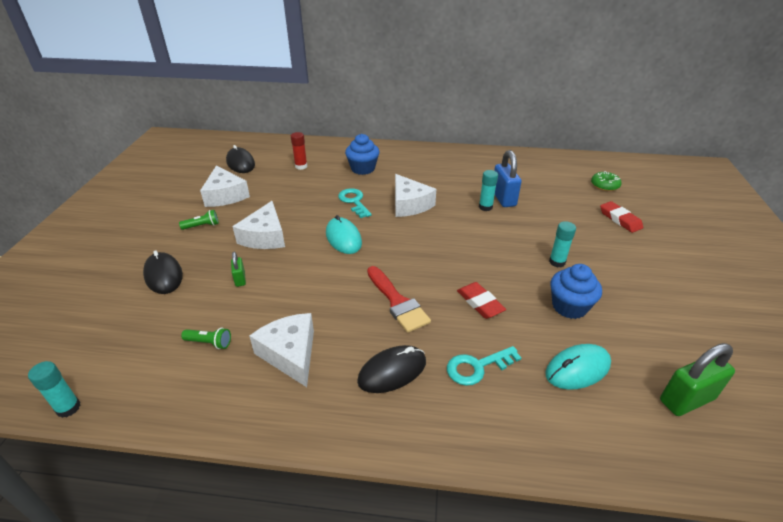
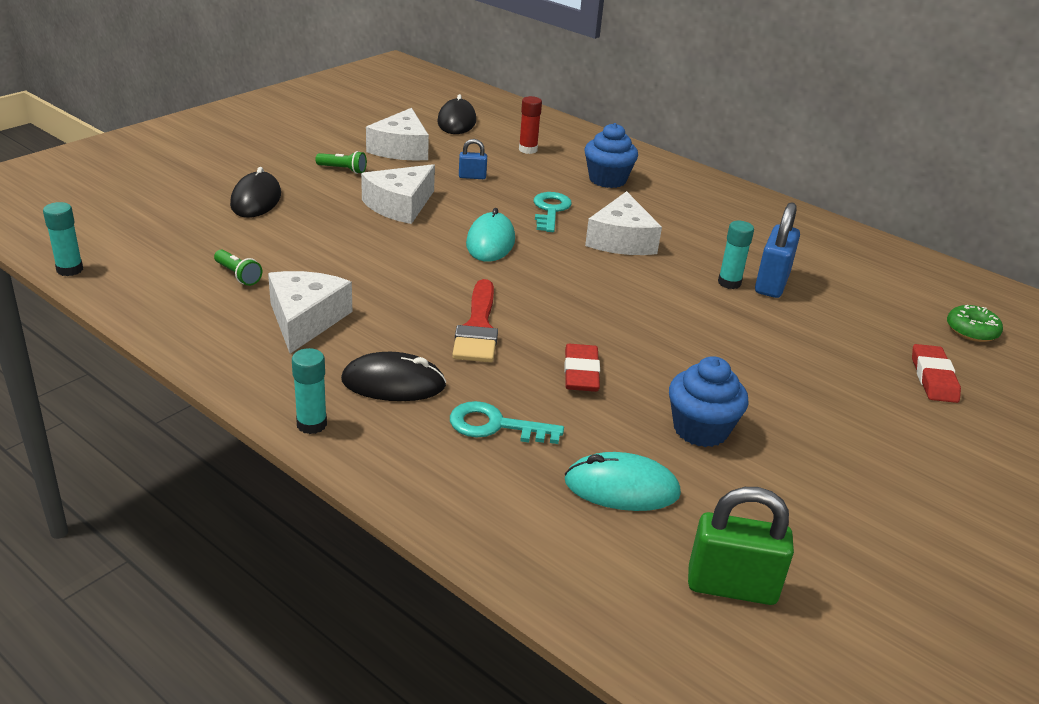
camera: 30 degrees right, 5 degrees down
green padlock [231,251,246,287] -> none
turquoise glue stick [549,221,576,267] -> turquoise glue stick moved to [292,348,327,434]
none -> blue padlock [459,139,487,179]

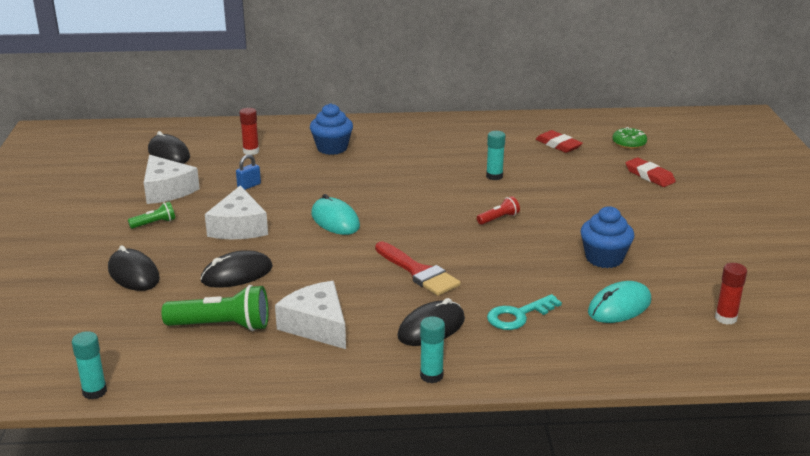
camera: 40 degrees left, 5 degrees down
green flashlight [214,250,262,286] -> green flashlight [162,285,269,331], size x1.93
turquoise key [534,192,572,232] -> none
red eraser [564,344,600,392] -> red eraser moved to [535,130,583,153]
white cheese [585,191,662,255] -> none
green padlock [688,487,794,605] -> red glue stick [715,263,747,325]
blue padlock [755,202,800,298] -> none
none -> black mouse [201,250,273,288]
none -> red flashlight [477,196,520,225]

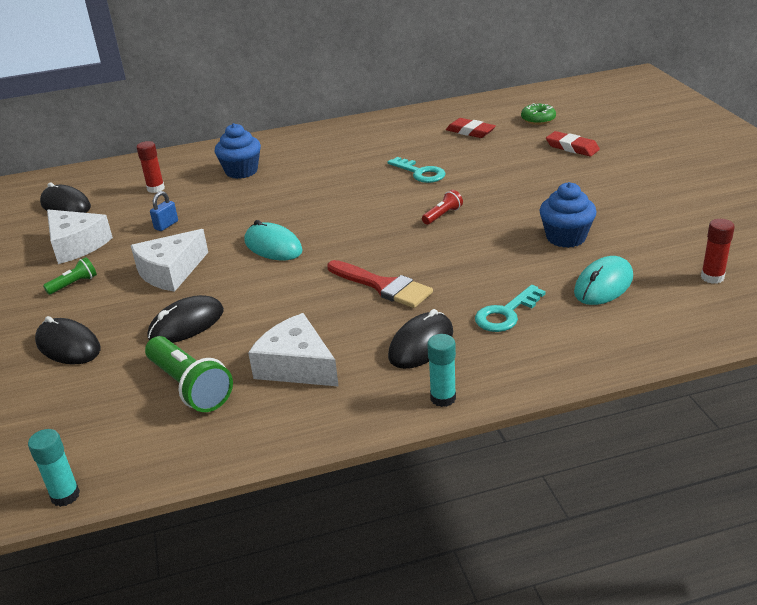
camera: 10 degrees left, 5 degrees up
green flashlight [162,285,269,331] -> green flashlight turned 60 degrees clockwise [145,336,233,412]
white cheese [205,185,268,239] -> white cheese turned 60 degrees clockwise [131,229,208,292]
turquoise glue stick [486,131,506,180] -> turquoise key [388,157,446,183]

